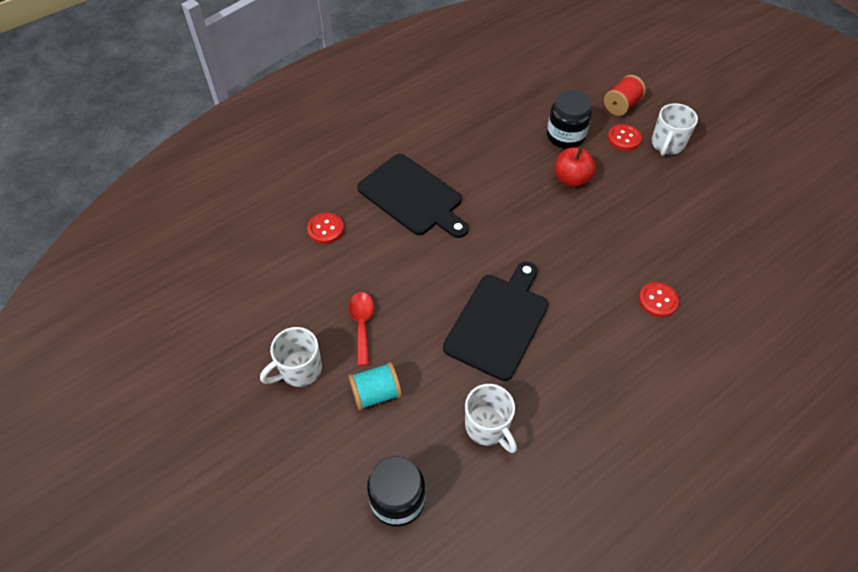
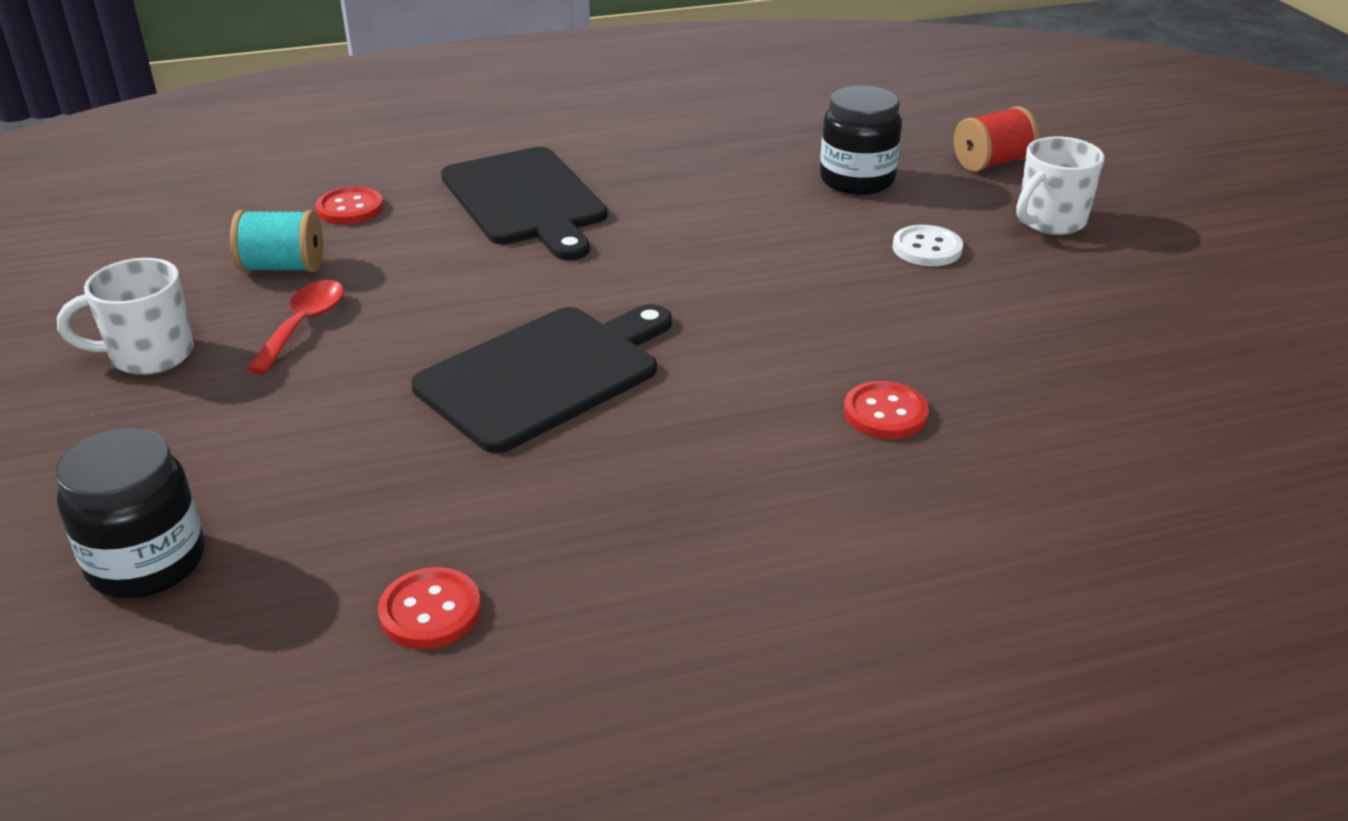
camera: 20 degrees right, 20 degrees down
turquoise spool [349,362,402,410] -> turquoise spool moved to [230,210,323,272]
white mug [465,384,517,453] -> none
red apple [554,147,596,187] -> none
red button [608,124,642,151] -> red button moved to [378,567,481,649]
none -> white button [892,225,963,266]

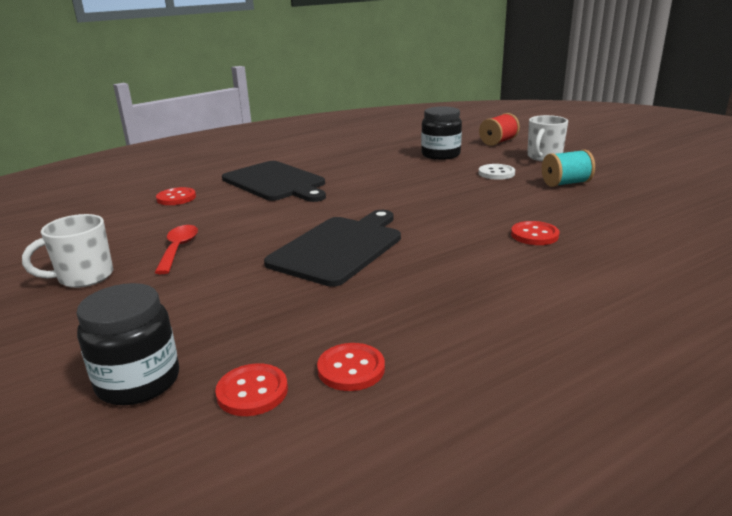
camera: 15 degrees left, 10 degrees down
turquoise spool [230,210,323,272] -> turquoise spool moved to [542,150,595,187]
none -> red button [215,363,288,416]

